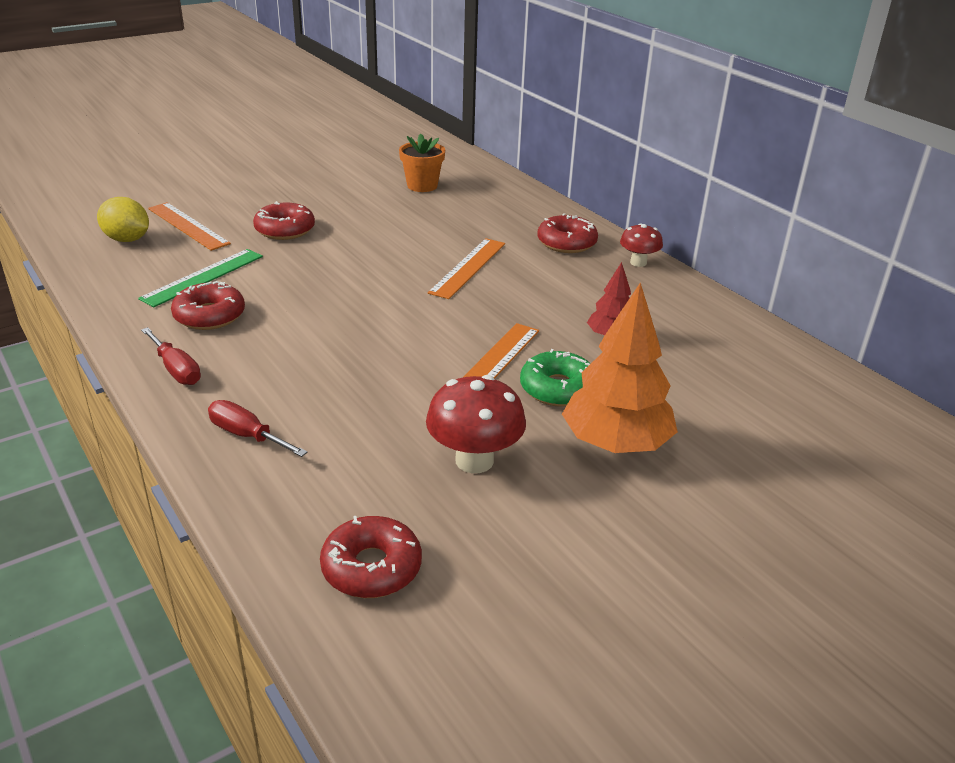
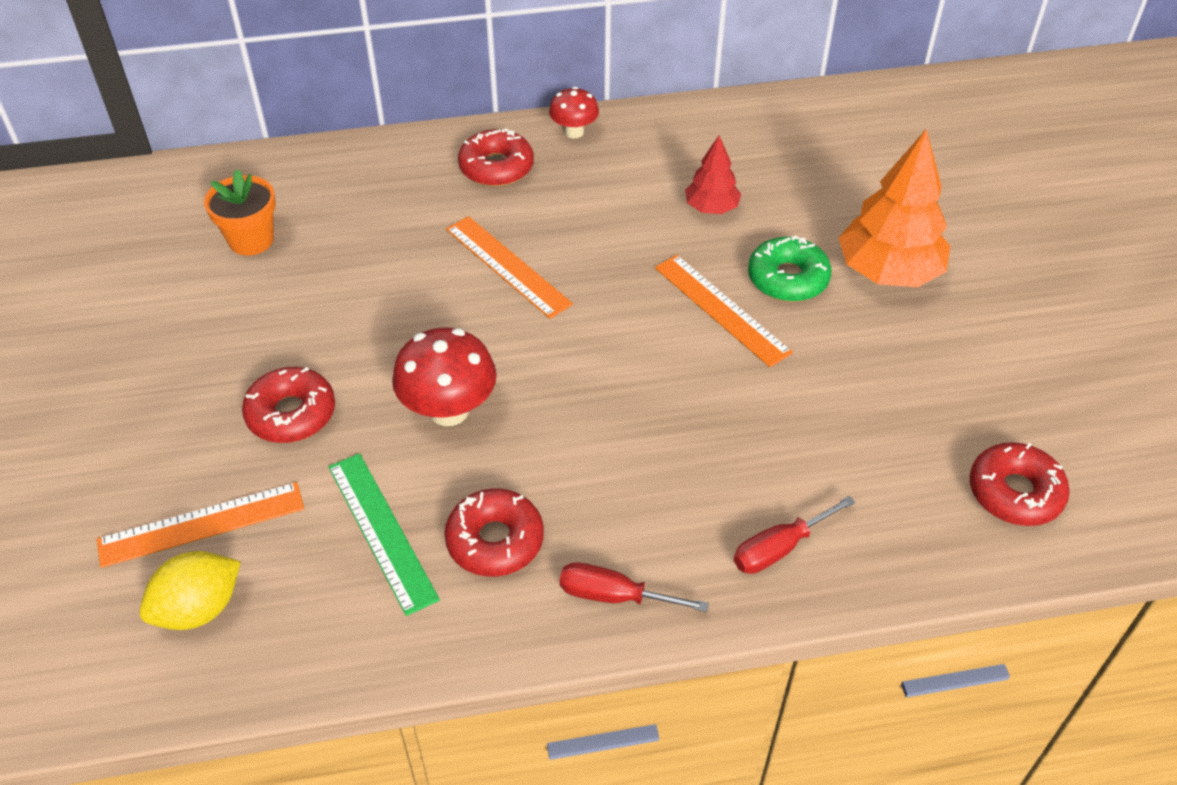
camera: 65 degrees left, 15 degrees up
red screwdriver [141,327,201,385] -> red screwdriver turned 150 degrees counterclockwise [560,562,709,612]
red mushroom [426,375,526,473] -> red mushroom moved to [392,328,497,426]

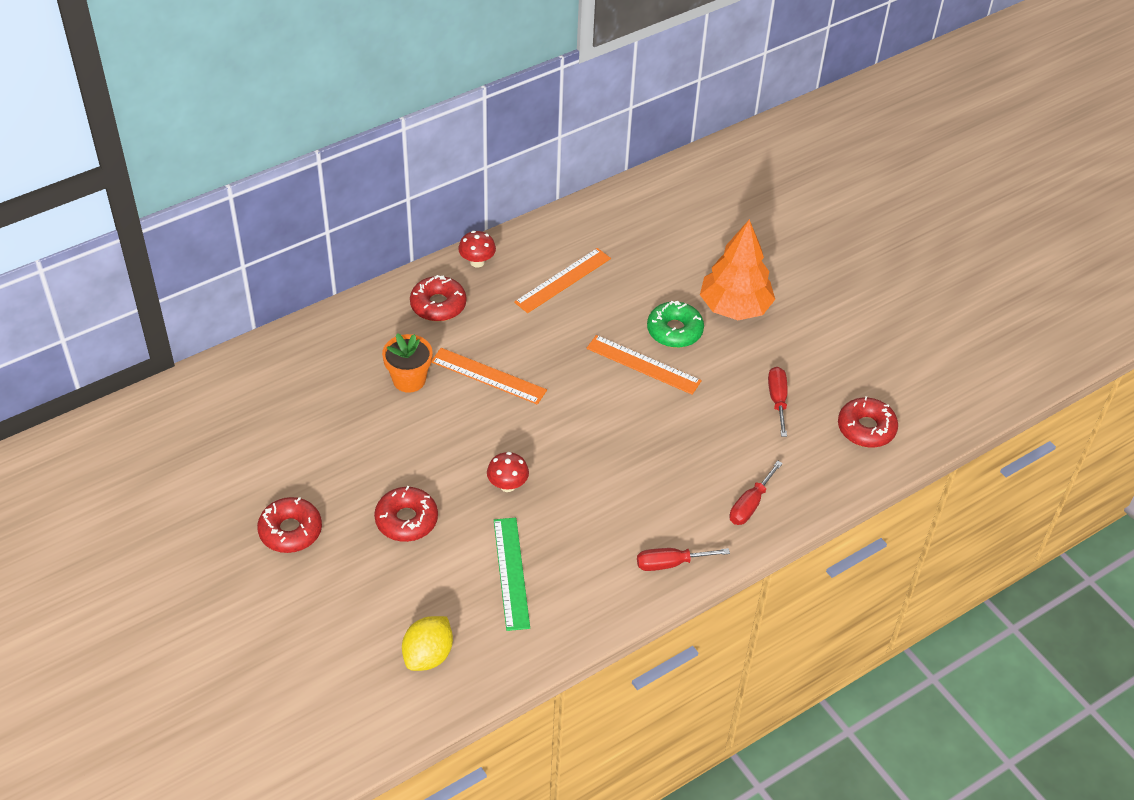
camera: 25 degrees left, 0 degrees up
orange ruler [97,482,304,568] -> orange ruler moved to [514,248,611,313]
orange flower pot [204,169,276,256] -> orange flower pot moved to [382,333,433,393]
green ruler [329,453,440,616] -> green ruler turned 45 degrees clockwise [494,518,530,631]
red mushroom [392,328,497,426] -> red mushroom [487,452,529,492], size x0.61
red donut [444,488,544,577] -> red donut moved to [257,497,322,553]
red tree [685,135,741,214] -> none
none -> red screwdriver [768,367,788,437]

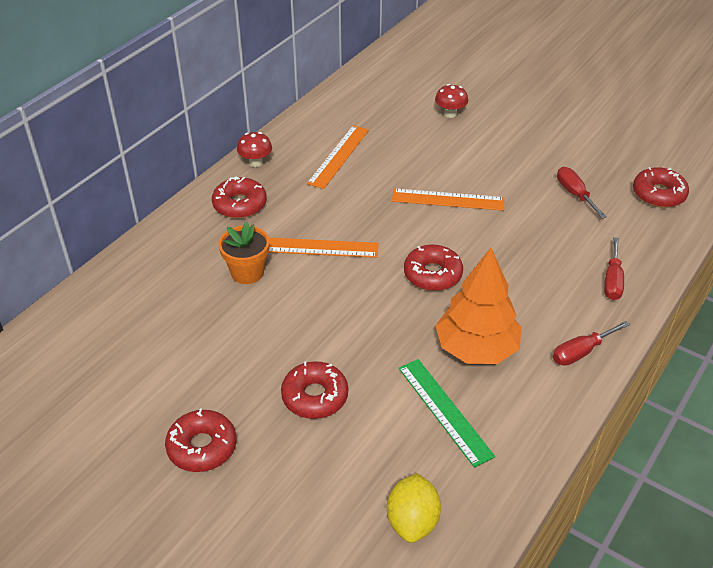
camera: 20 degrees left, 5 degrees down
red mushroom [487,452,529,492] -> red mushroom moved to [435,84,468,118]
green donut [647,301,704,348] -> none
orange tree [700,219,775,320] -> orange tree moved to [436,248,522,364]
none -> red donut [404,245,463,291]

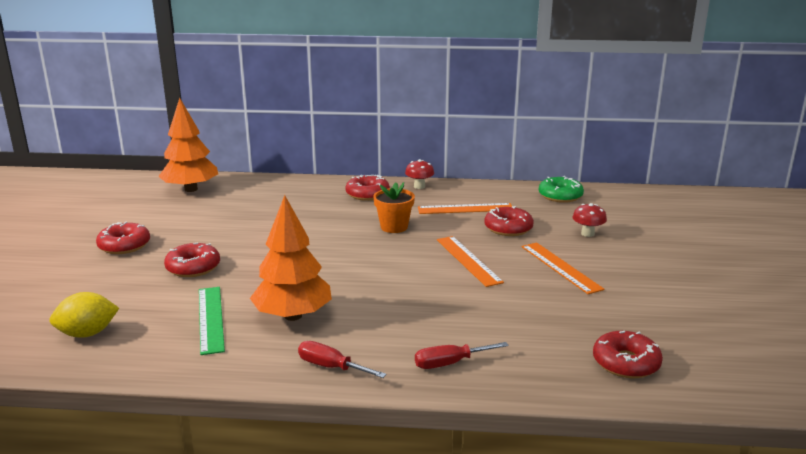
camera: 60 degrees right, 20 degrees down
orange flower pot [219,221,270,284] -> orange flower pot moved to [373,182,415,233]
orange ruler [269,238,379,258] -> orange ruler moved to [522,243,605,294]
green ruler [399,359,495,468] -> green ruler turned 45 degrees counterclockwise [199,287,225,355]
red donut [404,245,463,291] -> red donut moved to [484,206,534,236]
red screwdriver [557,167,607,218] -> none
none -> orange tree [158,98,218,192]
none -> green donut [539,176,584,203]

